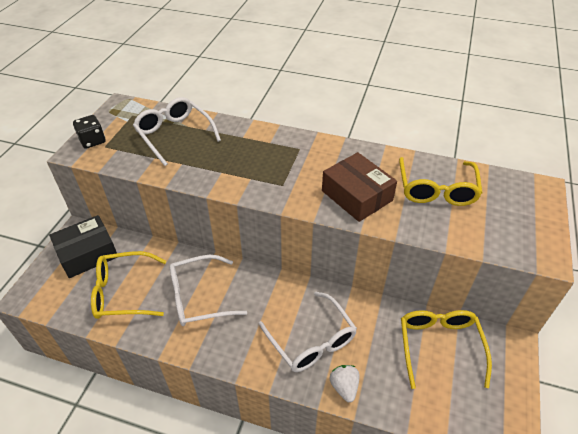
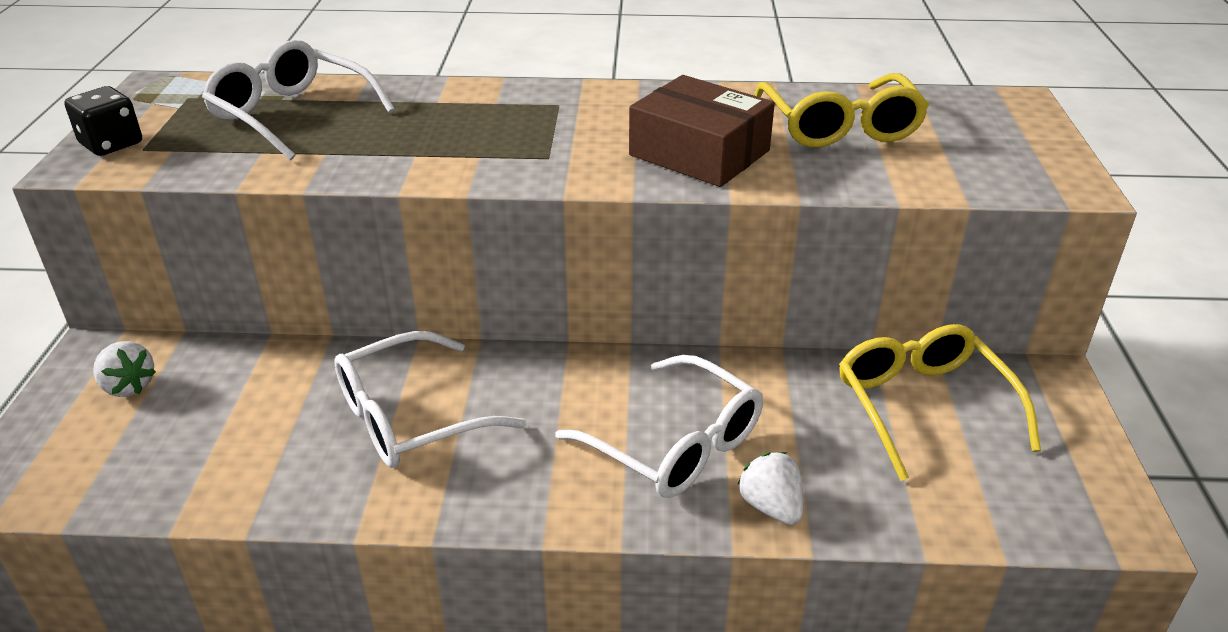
camera: 15 degrees left, 10 degrees down
black box [49,215,118,278] -> white strawberry [93,341,156,397]
yellow glasses [91,251,166,319] -> none

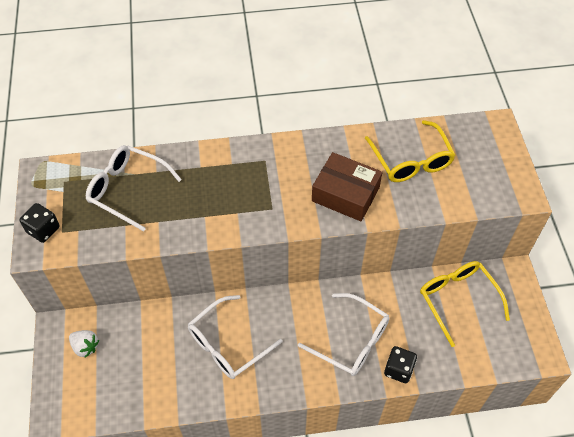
camera: 10 degrees left, 20 degrees up
white strawberry [737,452,803,525] -> black dice [384,346,417,383]

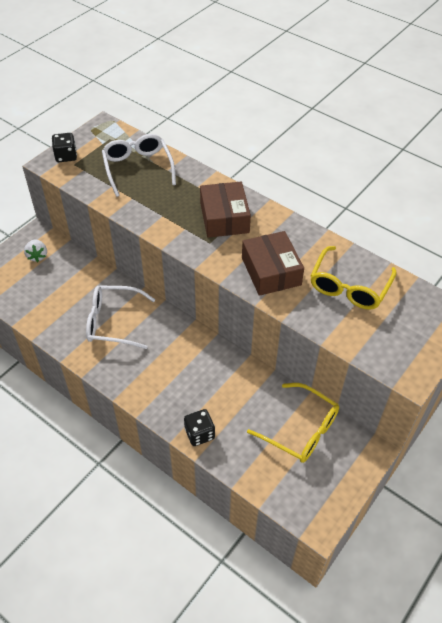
camera: 45 degrees right, 5 degrees down
white glasses [298,293,389,376] -> none
yellow glasses [420,261,510,347] -> yellow glasses turned 105 degrees clockwise [247,383,339,463]
none -> brown box [200,182,251,238]

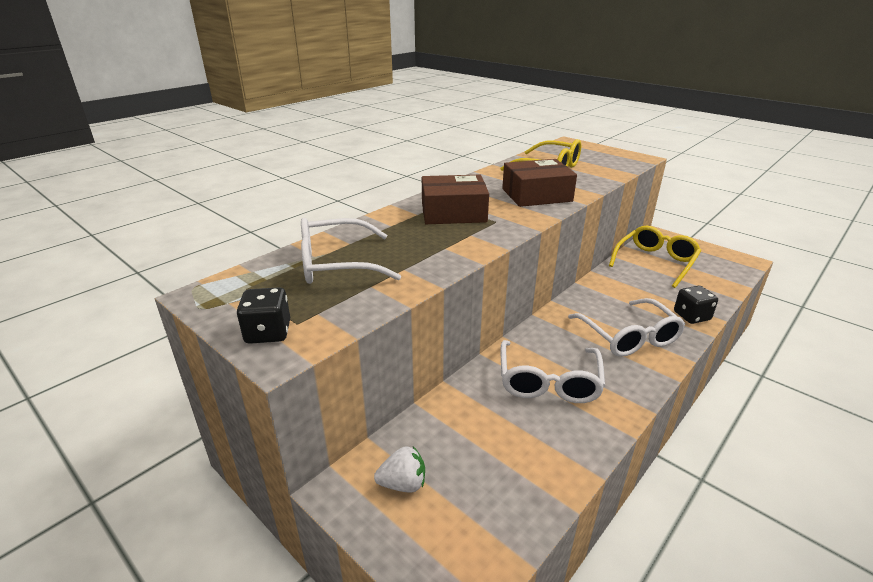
camera: 85 degrees left, 20 degrees down
none -> white glasses [568,298,685,357]

